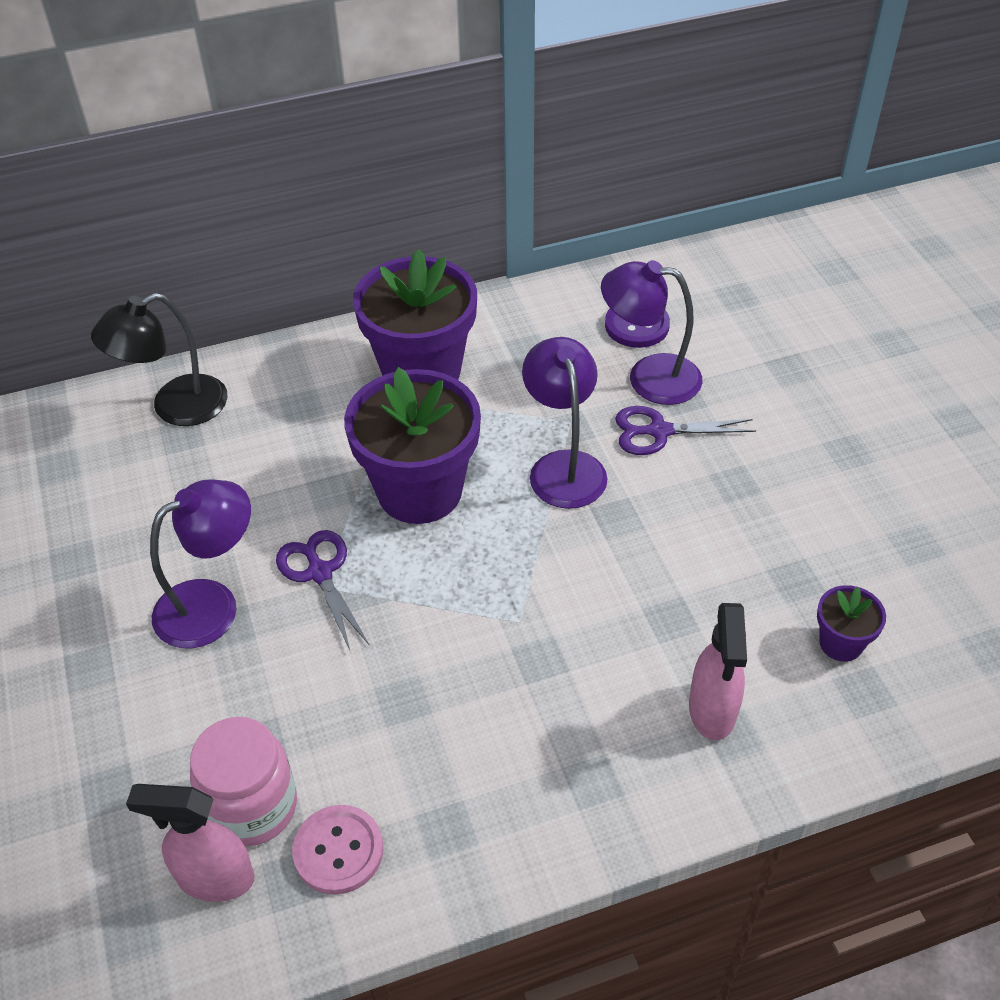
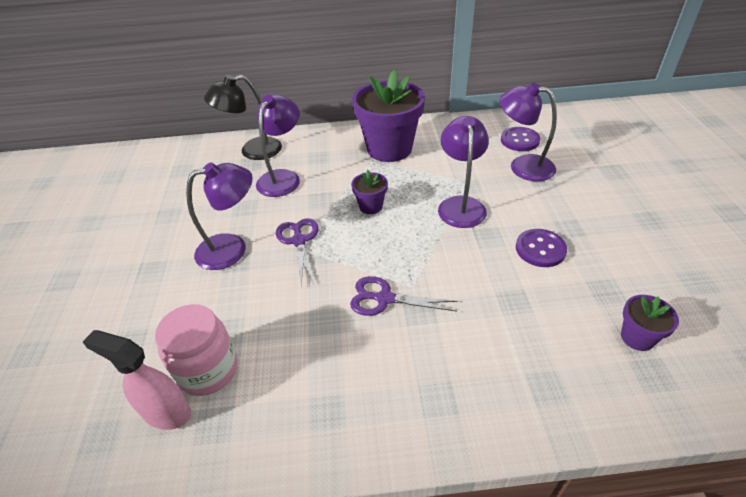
camera: 15 degrees right, 5 degrees down
pink button [292,805,383,895] -> none
purple flower pot [344,367,481,524] -> purple flower pot [351,170,388,214], size x0.46
purple scissors [615,406,756,455] -> purple scissors moved to [350,276,458,316]
pink spray bottle [689,603,747,740] -> none
none -> purple lamp [256,95,300,197]
none -> purple button [516,229,567,267]

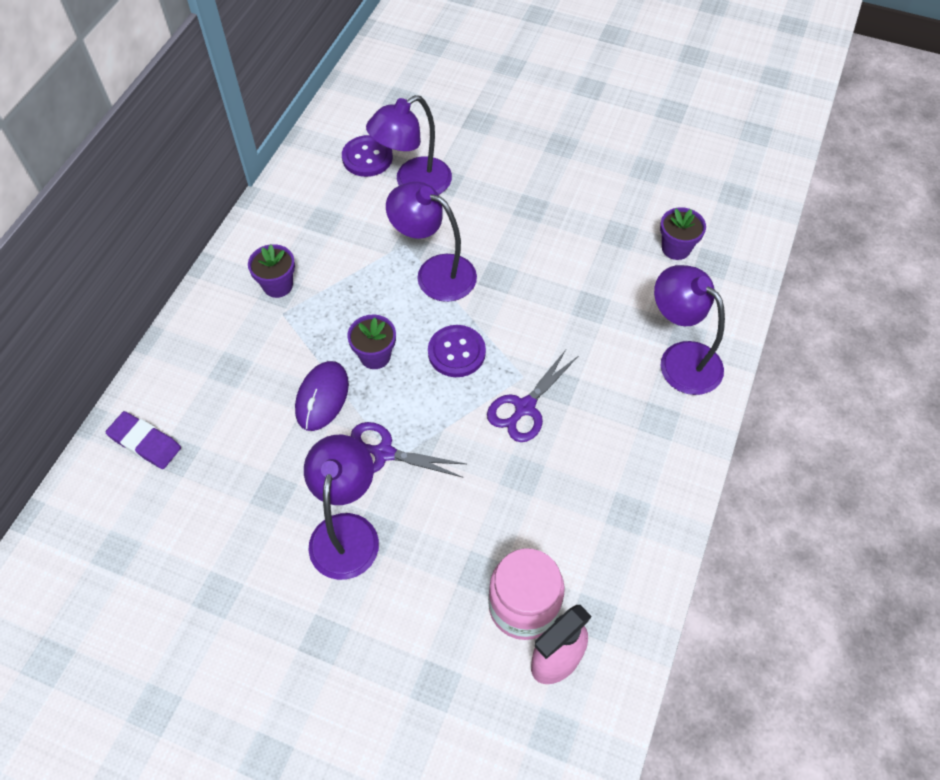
camera: 65 degrees left, 15 degrees up
black lamp [204,75,282,160] -> purple eraser [106,411,181,469]
purple lamp [256,95,300,197] -> purple lamp moved to [654,265,725,395]
purple flower pot [352,70,425,162] -> purple flower pot [248,244,295,298], size x0.46
purple button [516,229,567,267] -> purple button moved to [428,325,486,377]
none -> purple mouse [295,361,349,431]

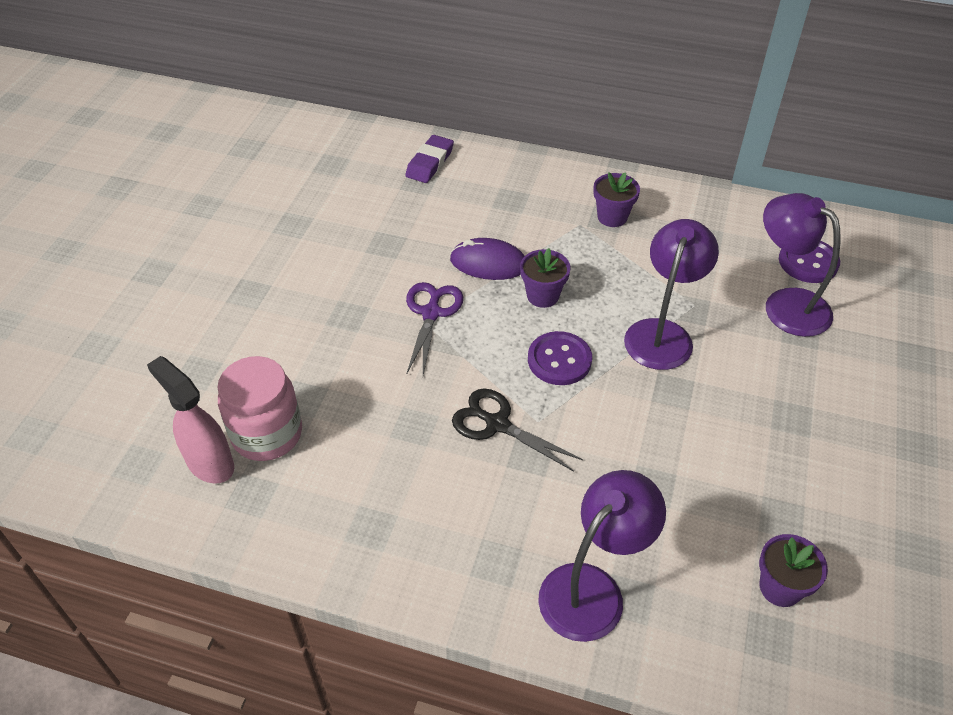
camera: 85 degrees right, 10 degrees down
purple lamp [304,435,379,580] -> none
purple scissors [487,350,578,442] -> black scissors [452,388,583,472]

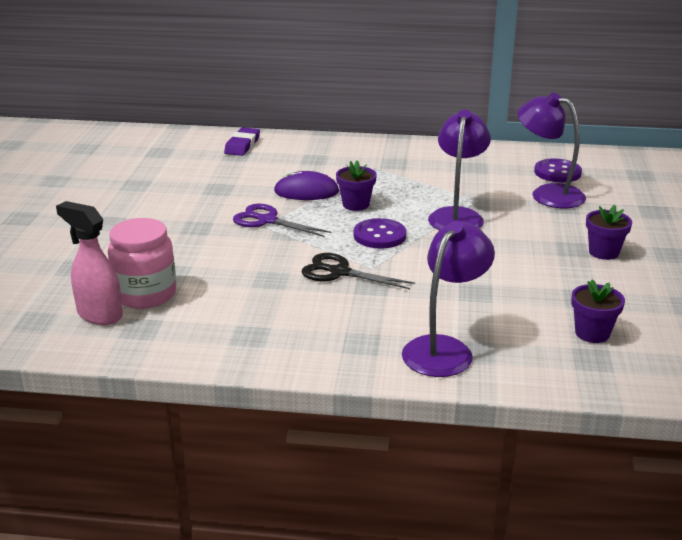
camera: 10 degrees left, 20 degrees down
purple scissors [406,282,463,375] -> purple scissors turned 60 degrees counterclockwise [233,204,331,237]
purple flower pot [593,172,640,227] -> purple flower pot moved to [586,205,632,260]

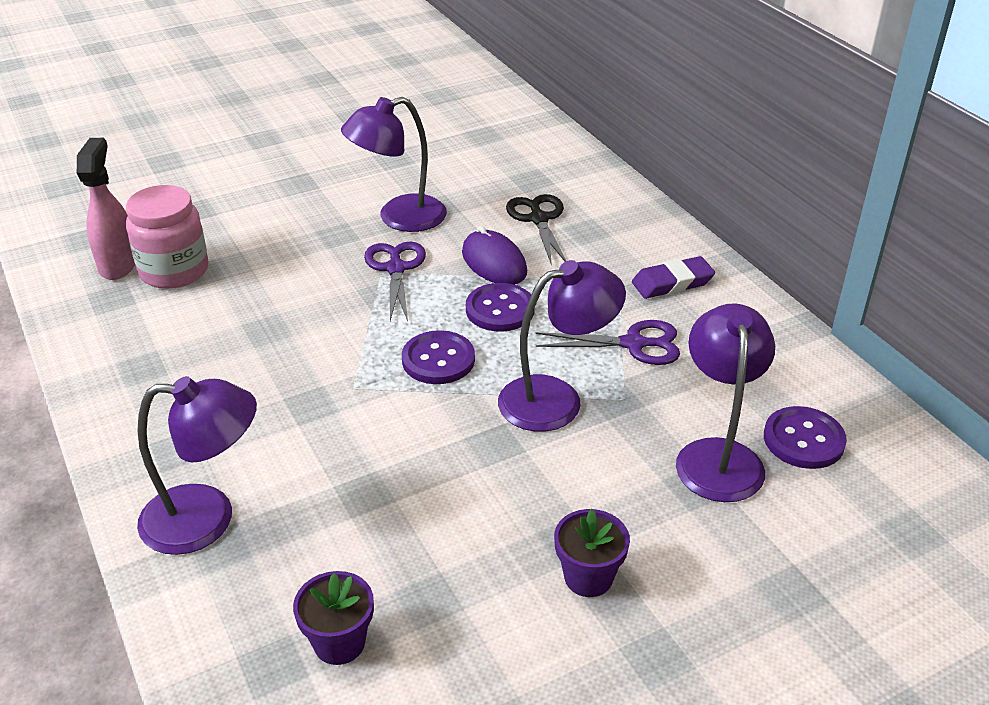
camera: 55 degrees right, 10 degrees up
purple eraser [224,127,260,156] -> purple eraser moved to [632,256,715,299]
black scissors [302,253,415,289] -> black scissors moved to [506,194,566,266]
purple flower pot [336,160,377,211] -> purple button [466,283,535,332]
none -> purple lamp [341,97,447,232]
none -> purple scissors [536,320,680,365]

